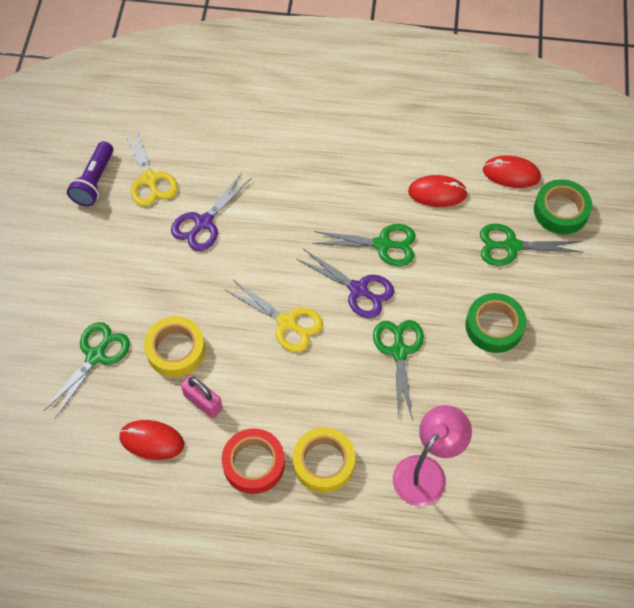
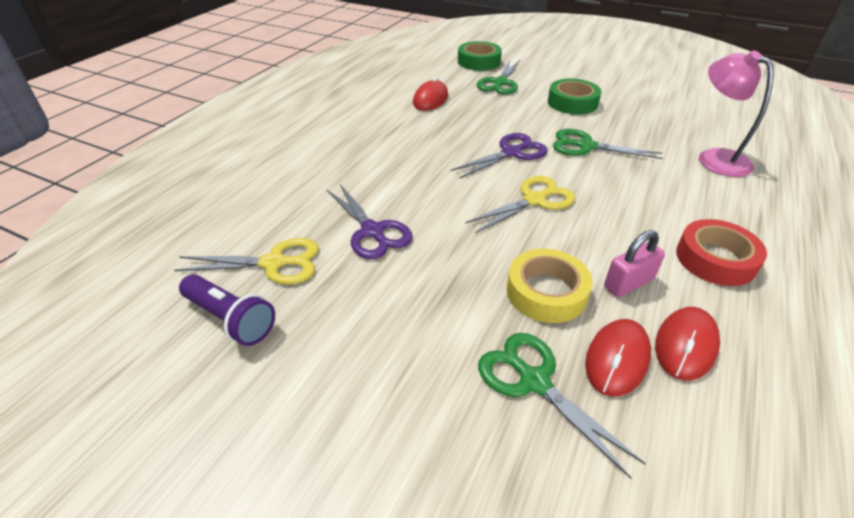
camera: 70 degrees left, 20 degrees down
yellow tape [293,427,355,493] -> none
green scissors [313,224,416,266] -> none
red mouse [483,155,541,188] -> red mouse moved to [585,319,651,397]

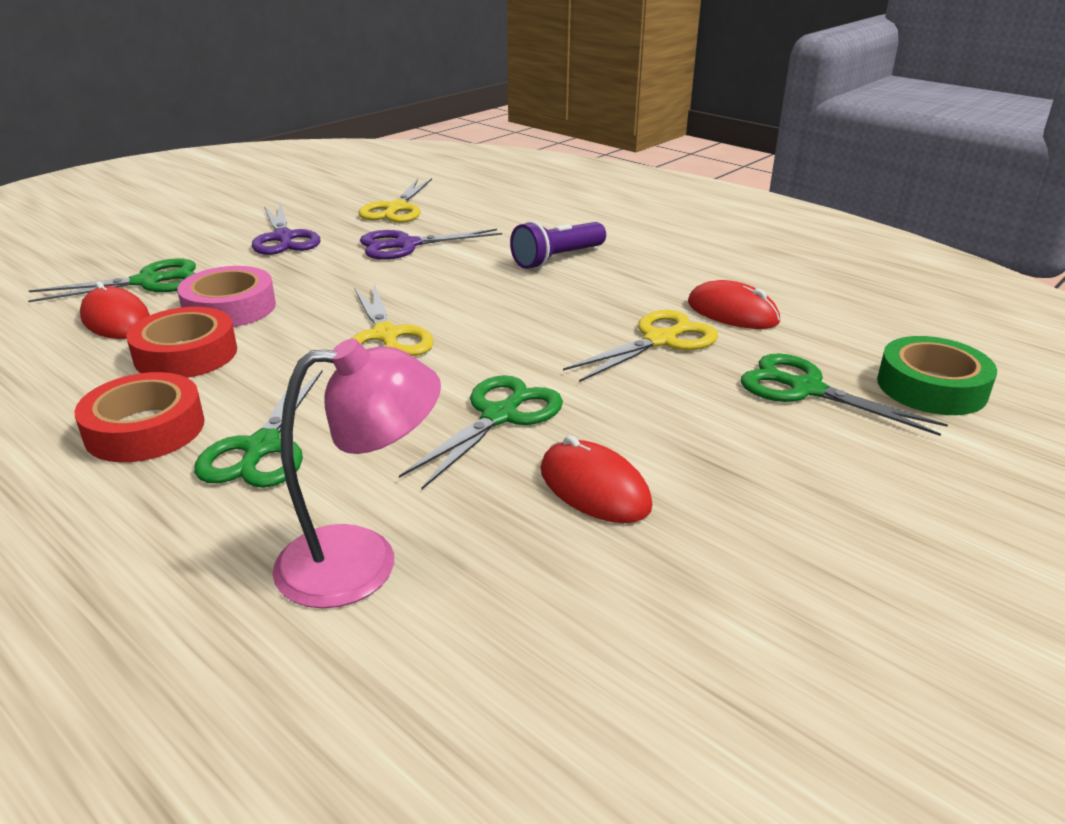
camera: 105 degrees right, 10 degrees down
purple flashlight [179,274,275,346] -> purple flashlight moved to [510,221,606,269]
purple scissors [450,133,547,179] -> purple scissors moved to [252,202,321,255]
yellow tape [507,249,593,323] -> pink tape [177,266,276,327]
green tape [548,79,601,114] -> none
pink padlock [604,230,665,297] -> red tape [127,307,237,378]
red mouse [655,307,720,381] -> red mouse moved to [541,435,652,523]
none -> green scissors [194,370,323,488]
none -> yellow scissors [563,310,718,382]

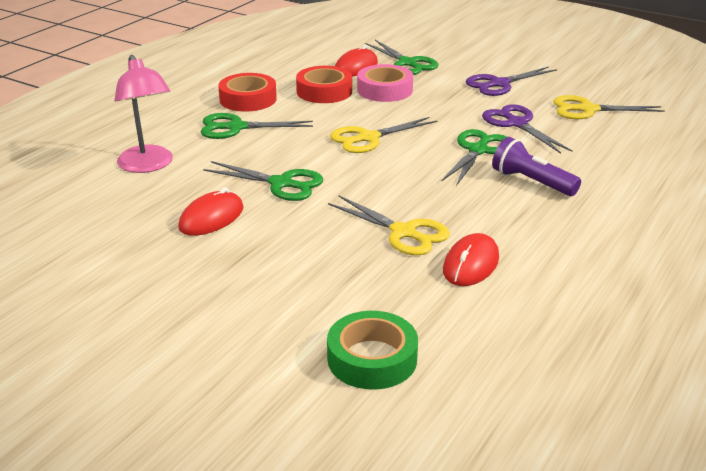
camera: 80 degrees right, 0 degrees up
green scissors [741,353,948,436] -> green scissors moved to [442,129,507,186]

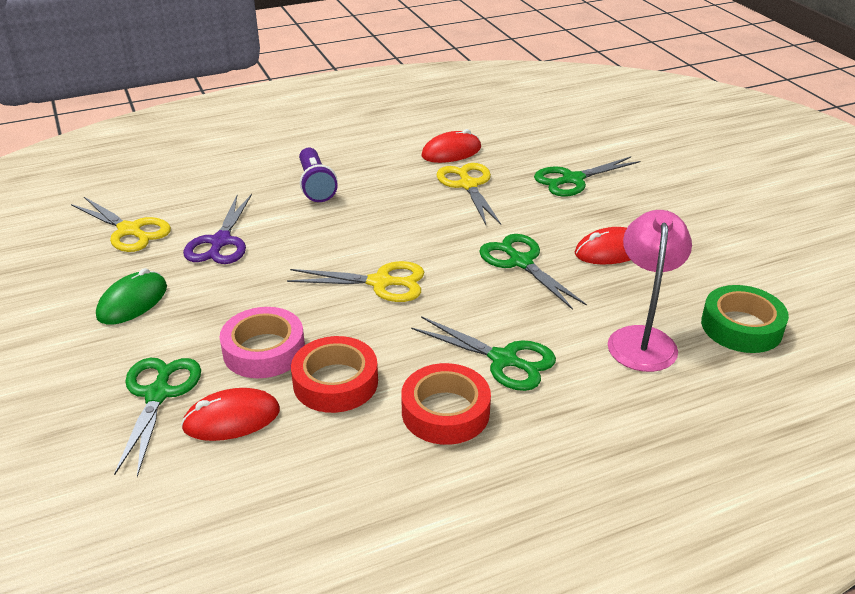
camera: 145 degrees left, 5 degrees up
green tape [327,311,418,390] -> green tape moved to [701,285,789,353]
green scissors [442,129,507,186] -> green scissors moved to [534,157,640,197]
purple scissors [466,66,557,96] -> green mouse [96,268,167,325]

